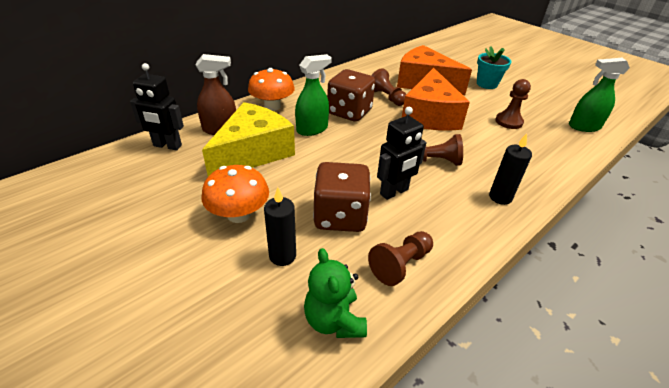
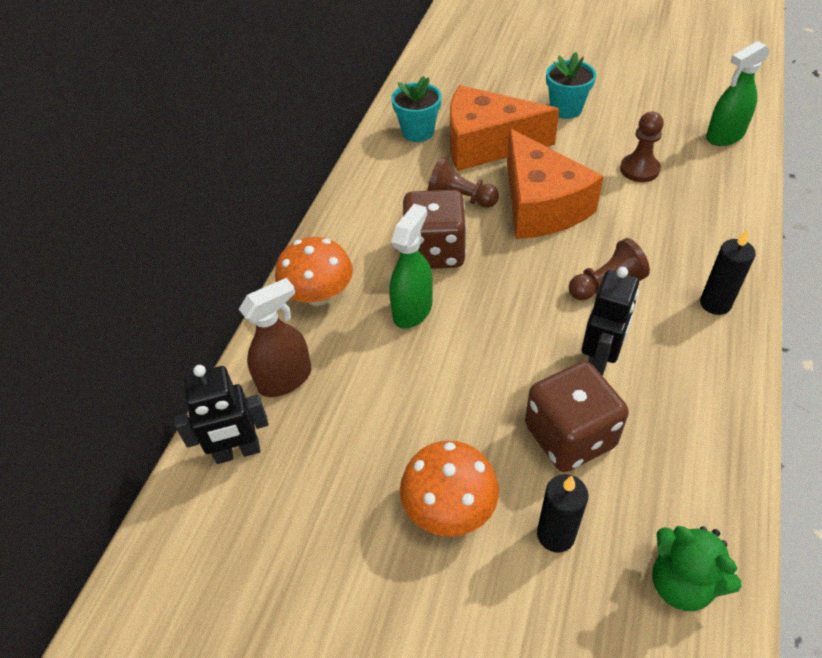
camera: 25 degrees left, 10 degrees up
yellow cheese [202,102,295,176] -> none
brown pawn [368,231,433,286] -> none
none -> turquoise flower pot [391,76,442,142]

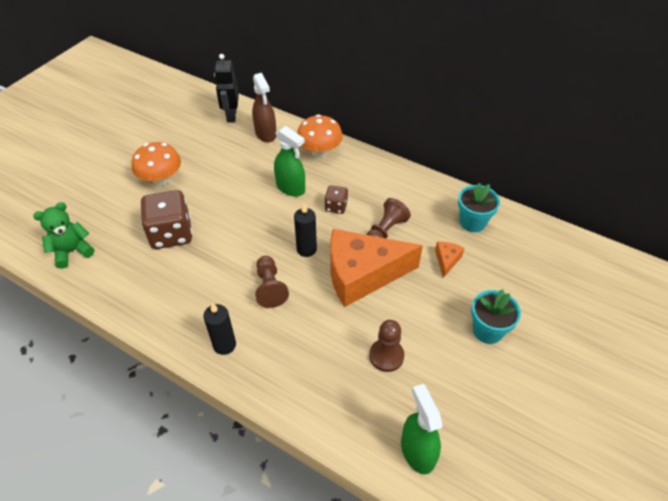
camera: 100 degrees right, 0 degrees up
brown dice [403,190,467,269] -> brown dice [324,185,348,214], size x0.51
orange cheese [450,85,559,171] -> orange cheese [435,242,464,278], size x0.40
black candle [537,474,589,553] -> black candle moved to [294,203,317,257]
black robot [582,267,639,376] -> none

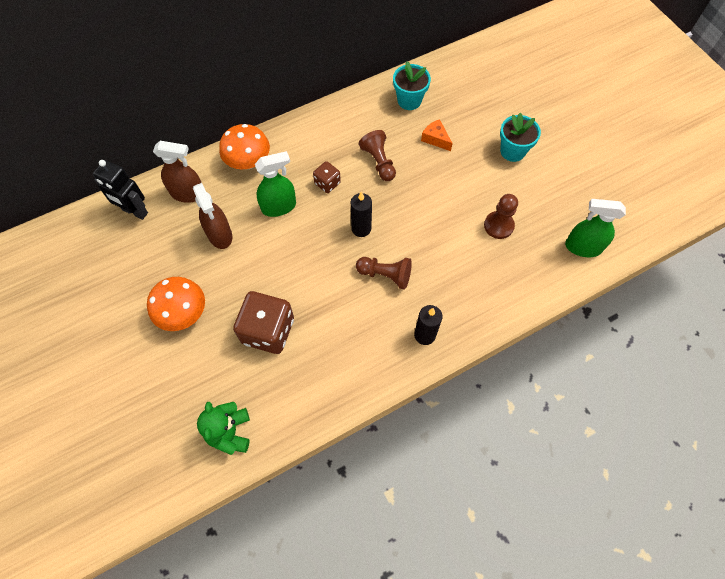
camera: 60 degrees left, 15 degrees up
orange cheese [330,229,423,307] -> none
none -> brown spray bottle [193,183,232,249]

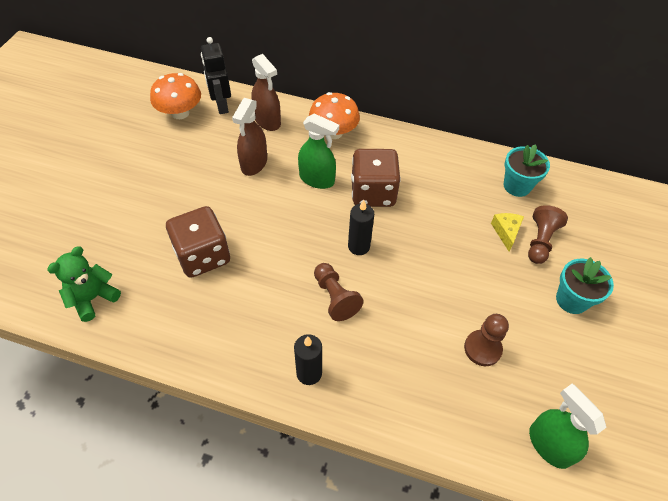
camera: 45 degrees right, 10 degrees down
orange mushroom [147,277,205,331] -> orange mushroom moved to [150,73,201,119]
brown dice [313,161,341,193] -> brown dice [351,149,401,207], size x1.95
brown pawn [359,130,396,181] -> brown pawn moved to [528,205,568,264]
orange cheese [421,119,453,151] -> yellow cheese [491,213,524,251]

